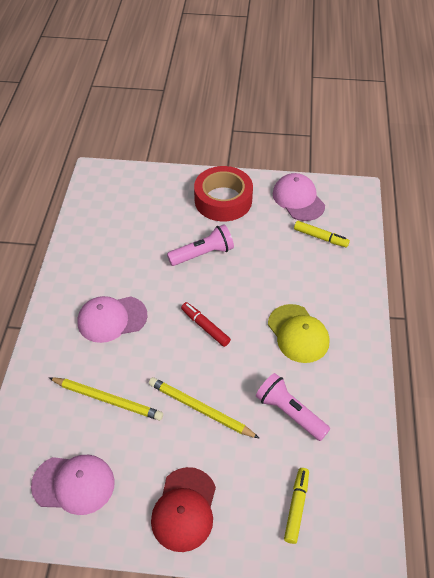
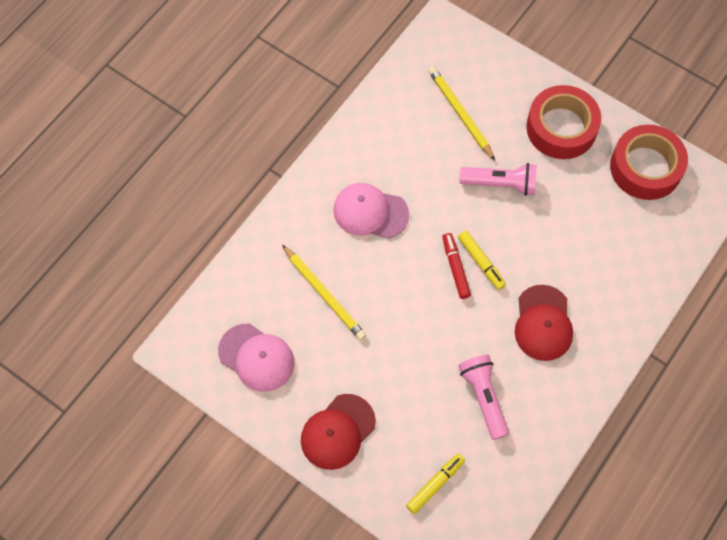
camera: 30 degrees right, 15 degrees up
yellow pencil [149,377,260,439] -> yellow pencil moved to [428,66,495,160]
yellow cap [268,304,329,363] -> red cap [515,285,573,361]
pink cap [273,173,325,221] -> red tape [610,125,688,200]
yellow marker [294,221,350,247] -> yellow marker moved to [458,231,506,290]

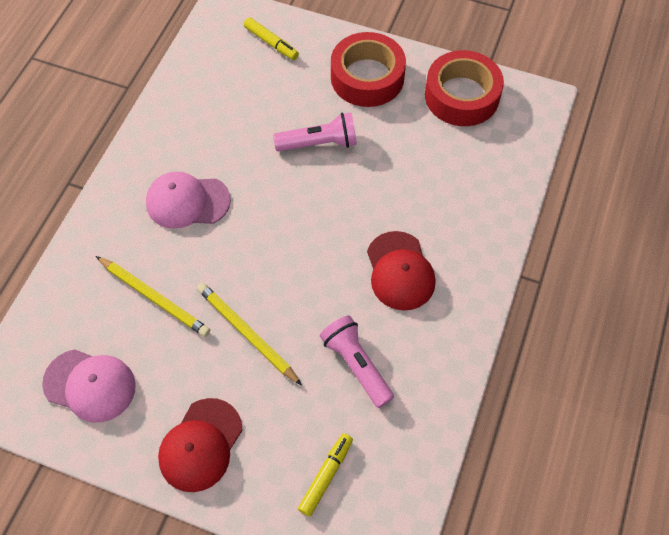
camera: 15 degrees left, 5 degrees down
yellow pencil [428,66,495,160] -> yellow pencil moved to [197,283,302,385]
red marker [442,233,471,299] -> none
yellow marker [458,231,506,290] -> yellow marker moved to [244,17,299,60]

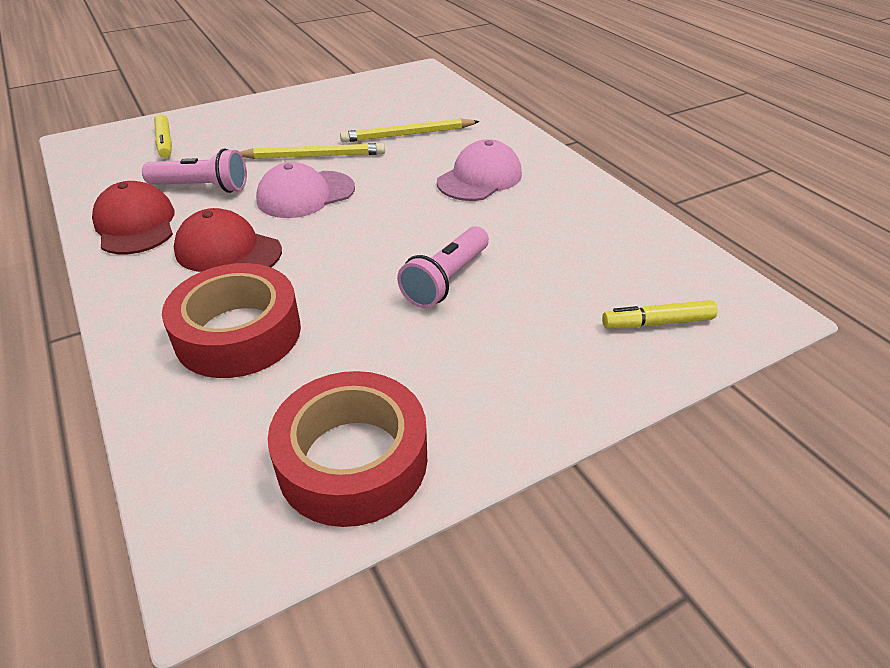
camera: 130 degrees right, 20 degrees down
pink cap [42,349,136,423] -> pink cap moved to [256,162,355,218]
red cap [158,398,243,492] -> red cap moved to [92,181,175,254]
red tape [331,32,406,107] -> red tape moved to [162,263,301,378]

